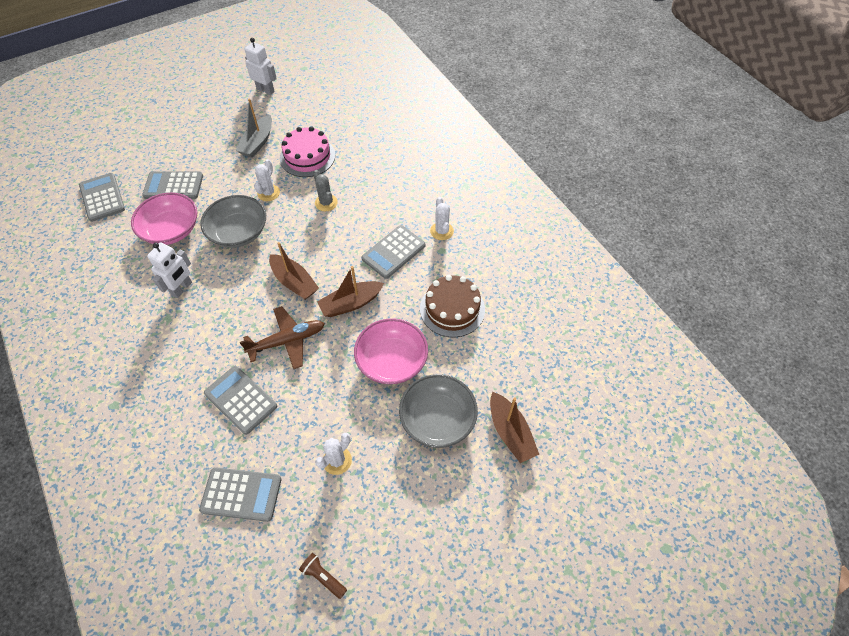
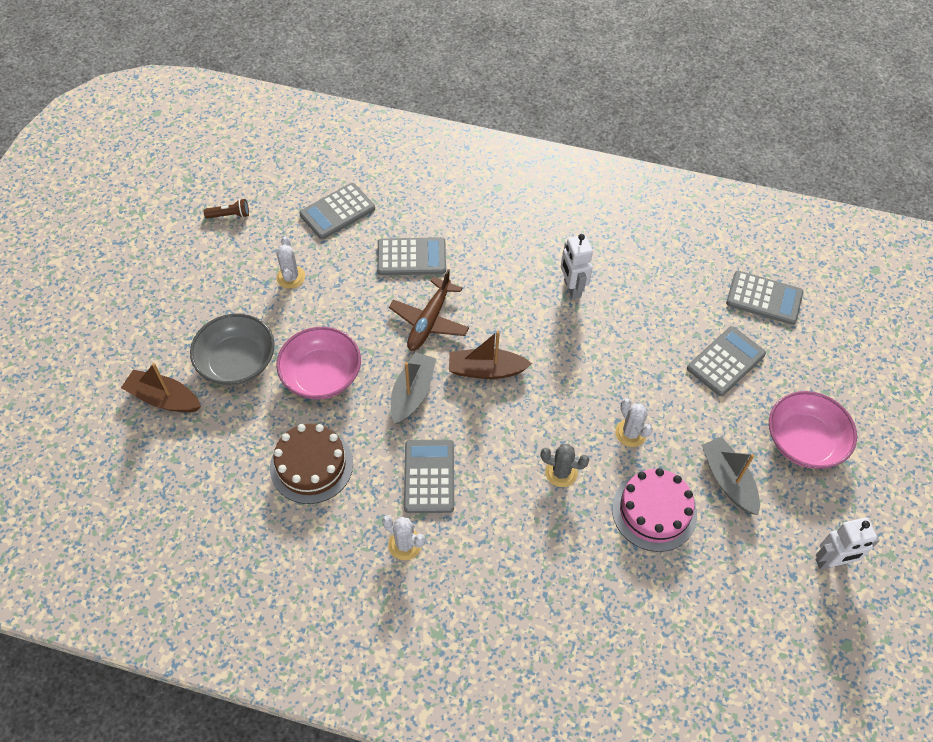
camera: 135 degrees right, 0 degrees up
pink bowl [131,193,197,245] -> pink bowl moved to [769,391,857,469]
grey bowl [200,195,266,248] -> none
brown boat [317,266,384,317] -> grey boat [391,352,436,424]

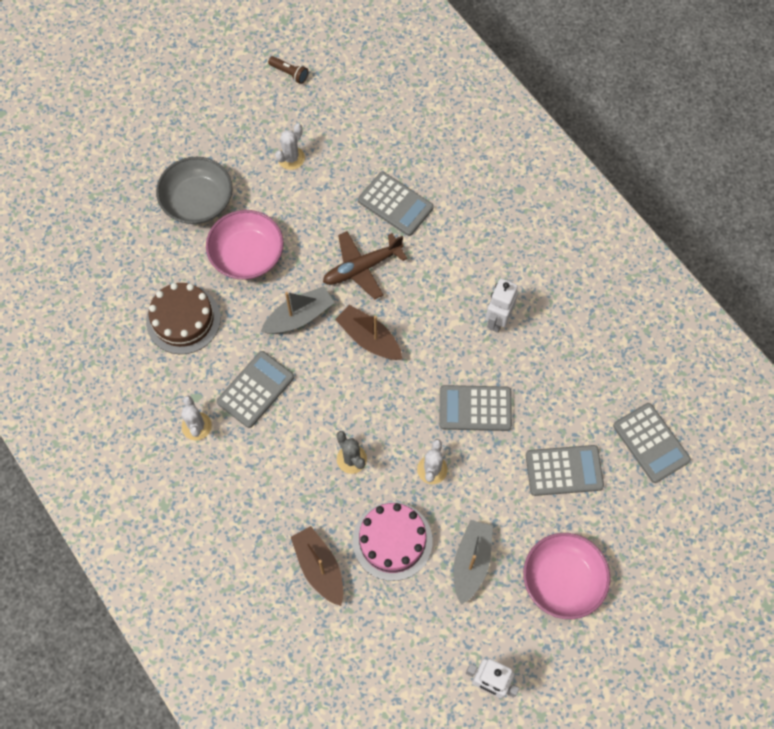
camera: 40 degrees right, 10 degrees up
brown boat [121,363,201,413] -> brown boat moved to [291,526,344,606]
grey calculator [300,183,375,239] -> grey calculator moved to [440,385,512,431]

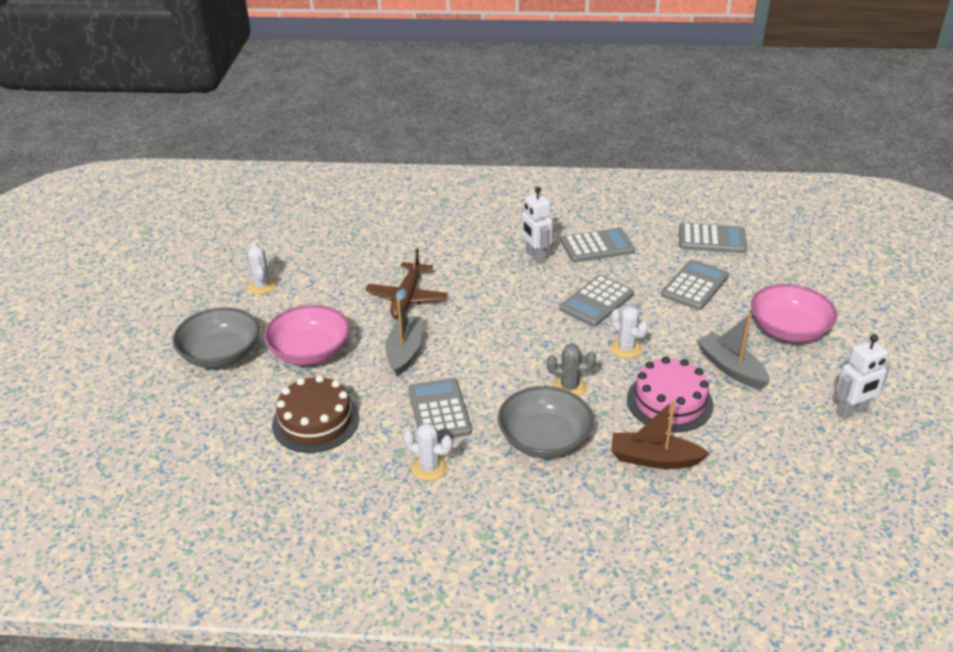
camera: 50 degrees left, 30 degrees down
brown flashlight [268,56,308,84] -> none
brown boat [335,305,402,360] -> none
grey calculator [358,172,434,236] -> grey calculator moved to [561,228,635,263]
none -> grey bowl [498,386,593,458]

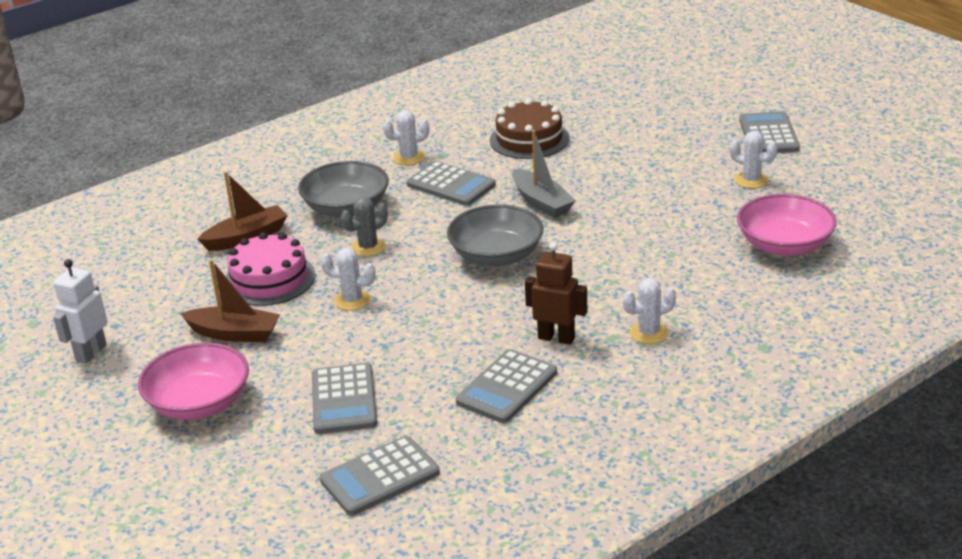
camera: 140 degrees right, 5 degrees down
grey bowl [172,307,259,368] -> grey bowl moved to [447,205,544,266]
pink bowl [264,305,350,365] -> pink bowl moved to [737,194,837,256]
brown plane [365,248,447,318] -> none
white robot [521,187,553,264] -> brown robot [525,242,587,345]
grey calculator [559,275,634,327] -> grey calculator moved to [739,111,800,153]
grey boat [696,314,770,389] -> brown boat [180,259,280,342]
none -> white cactus [623,278,676,344]

